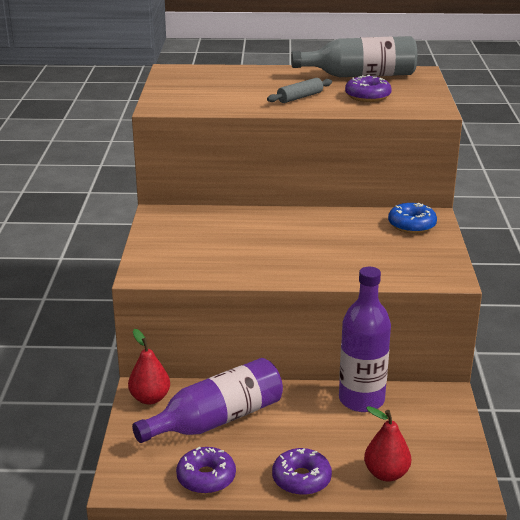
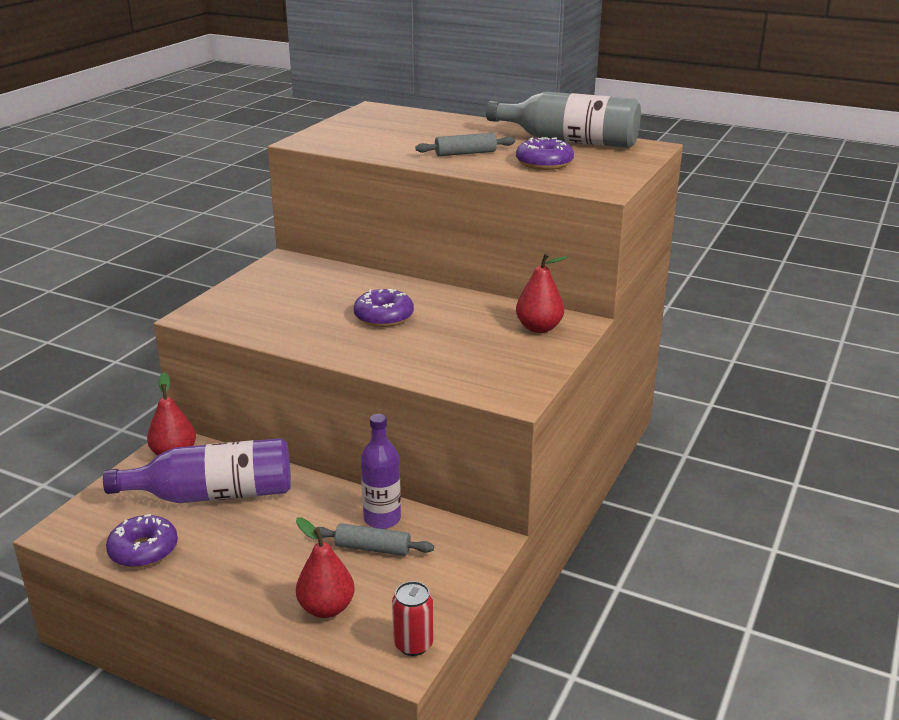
camera: 25 degrees right, 0 degrees up
purple donut [272,448,332,495] -> purple donut moved to [354,289,414,327]
purple bottle [339,267,391,412] -> purple bottle [361,414,401,529], size x0.65
blue donut [388,203,437,234] -> red pear [516,253,567,333]
none -> grey rolling pin [316,523,434,556]
none -> red can [392,581,433,656]

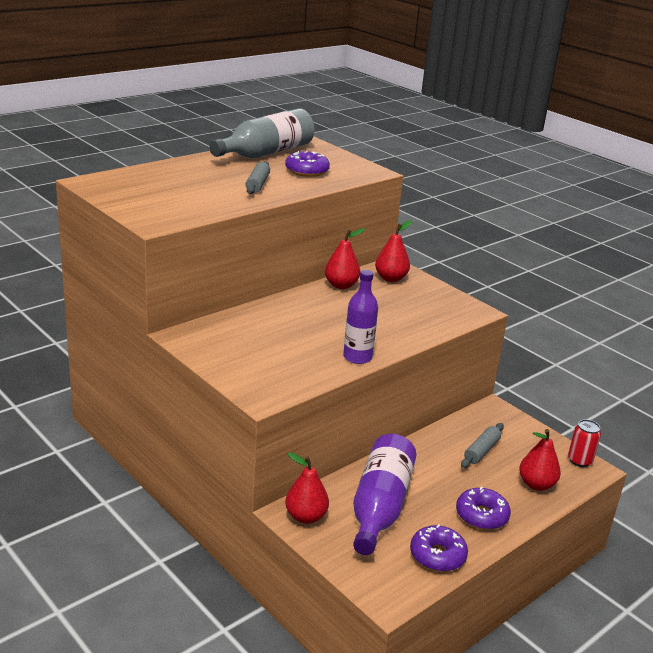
camera: 70 degrees left, 0 degrees up
purple donut [354,289,414,327] -> purple donut moved to [456,487,511,530]
purple bottle [361,414,401,529] -> purple bottle moved to [343,270,378,364]
none -> red pear [325,228,365,289]

